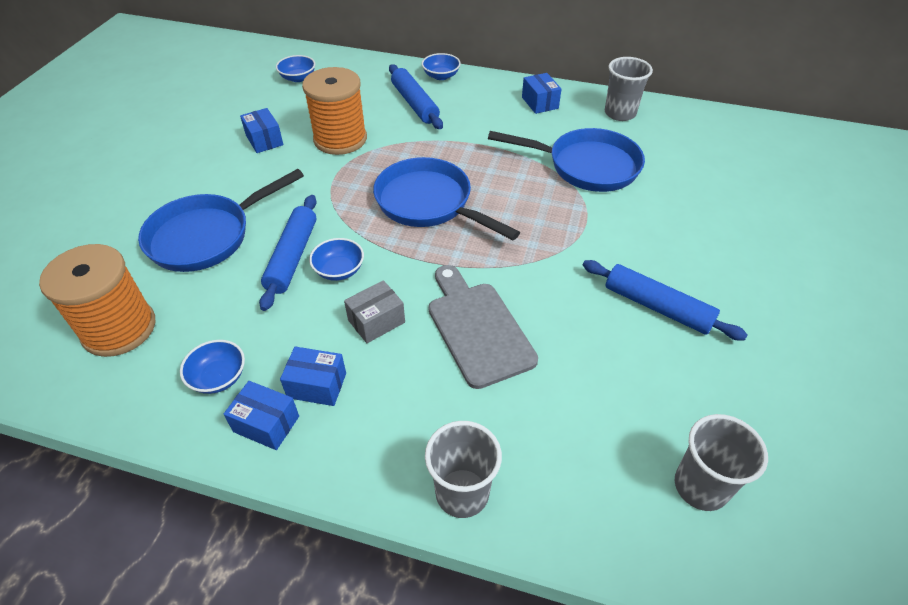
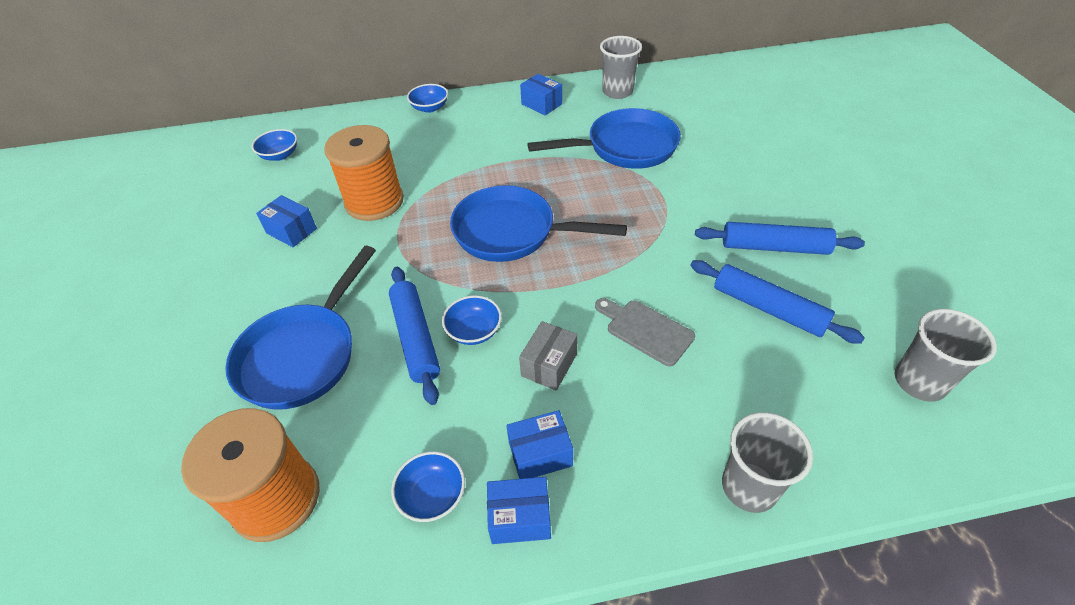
camera: 25 degrees left, 0 degrees up
blue rolling pin [389,64,443,129] -> blue rolling pin moved to [690,260,865,344]
grey cutting board [428,265,538,389] -> grey cutting board [595,298,695,366], size x0.66

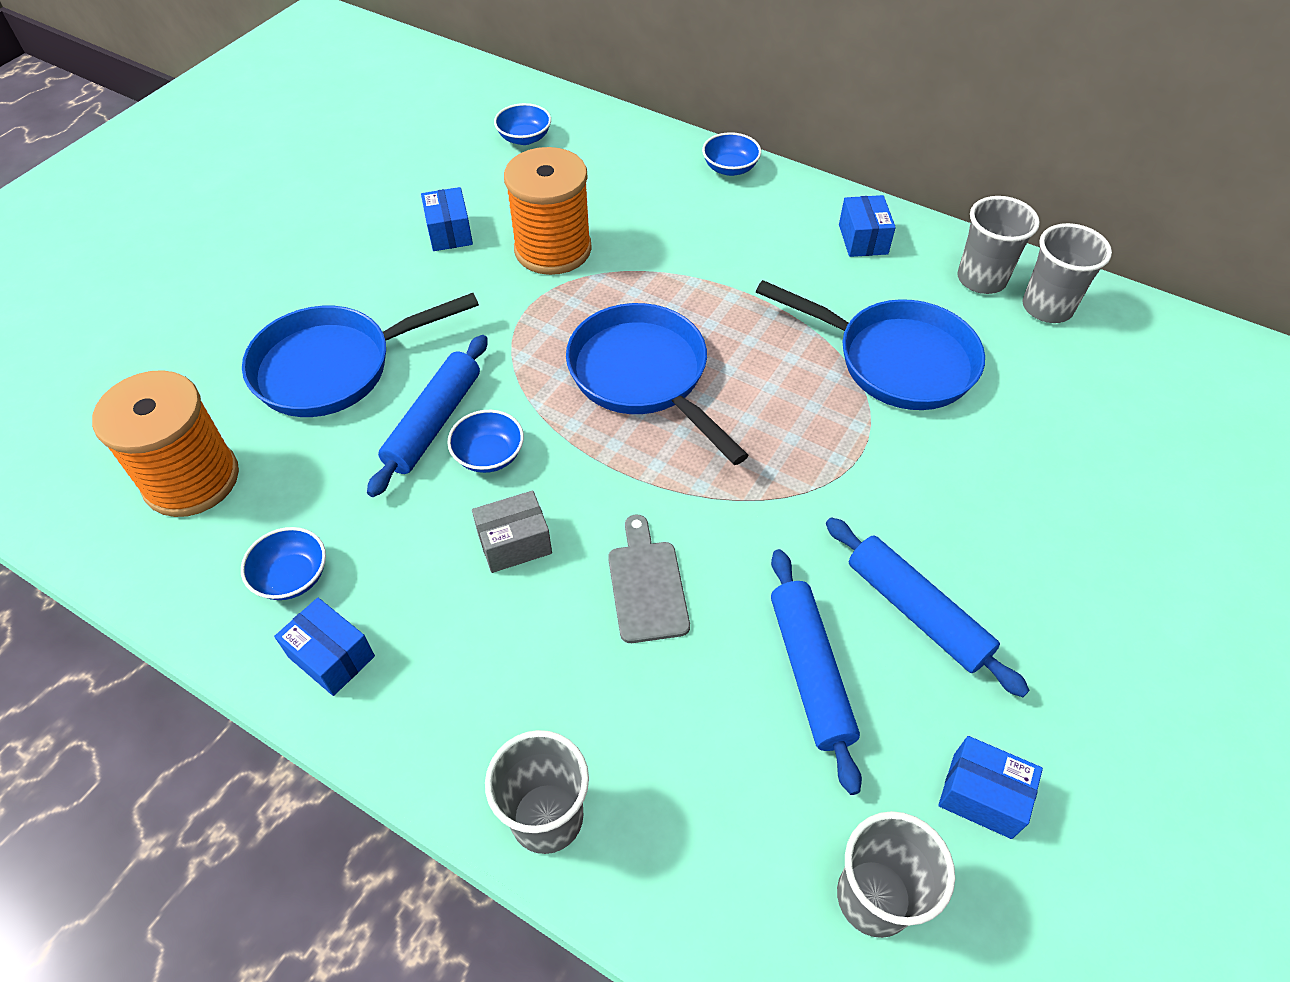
camera: 40 degrees right, 5 degrees up
blue box [506,410,573,479] -> blue box moved to [938,736,1043,839]
none -> grey cup [1022,223,1112,323]

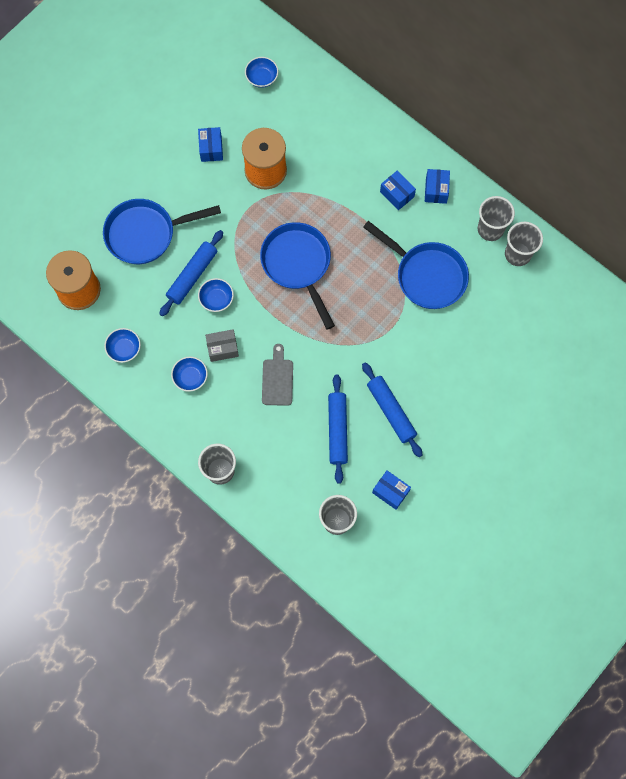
camera: 10 degrees right, 20 degrees up
blue box [274,598,375,696] -> blue box moved to [380,171,416,210]
blue bowl [702,132,761,176] -> blue bowl moved to [171,357,208,392]

